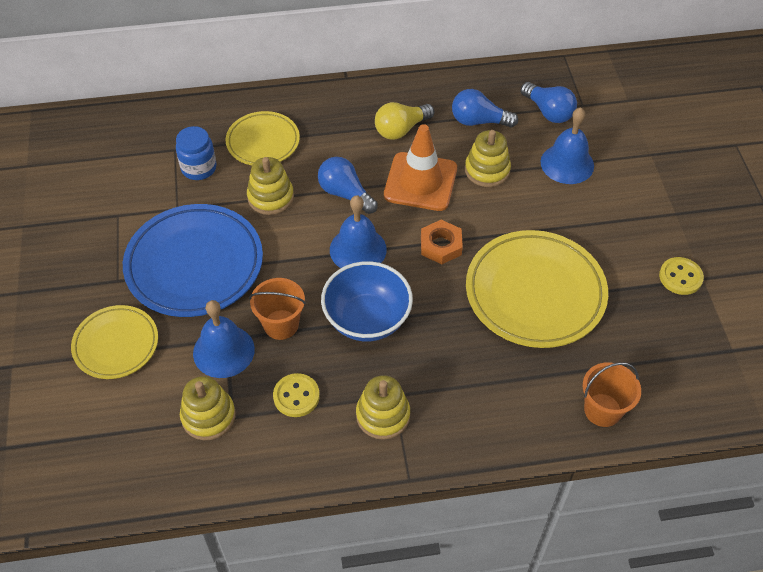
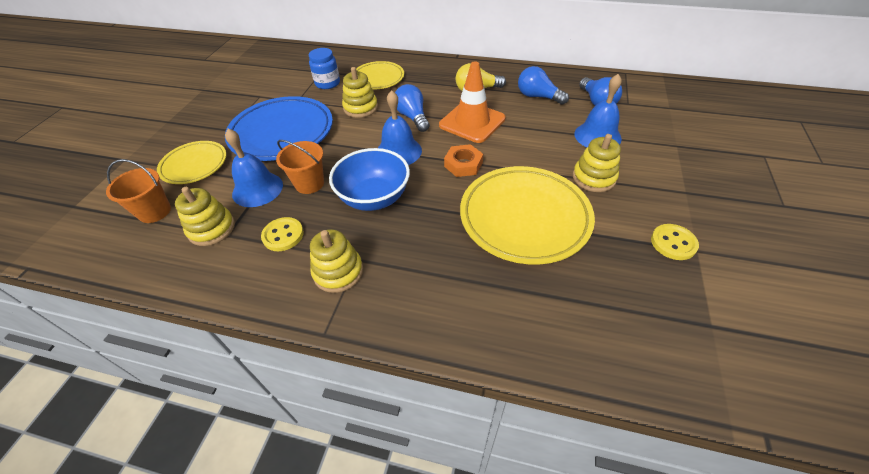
camera: 25 degrees right, 5 degrees down
yellow stacking toy [465,130,511,187] -> yellow stacking toy moved to [573,134,621,192]
orange bucket [583,362,641,427] -> orange bucket moved to [106,159,171,223]

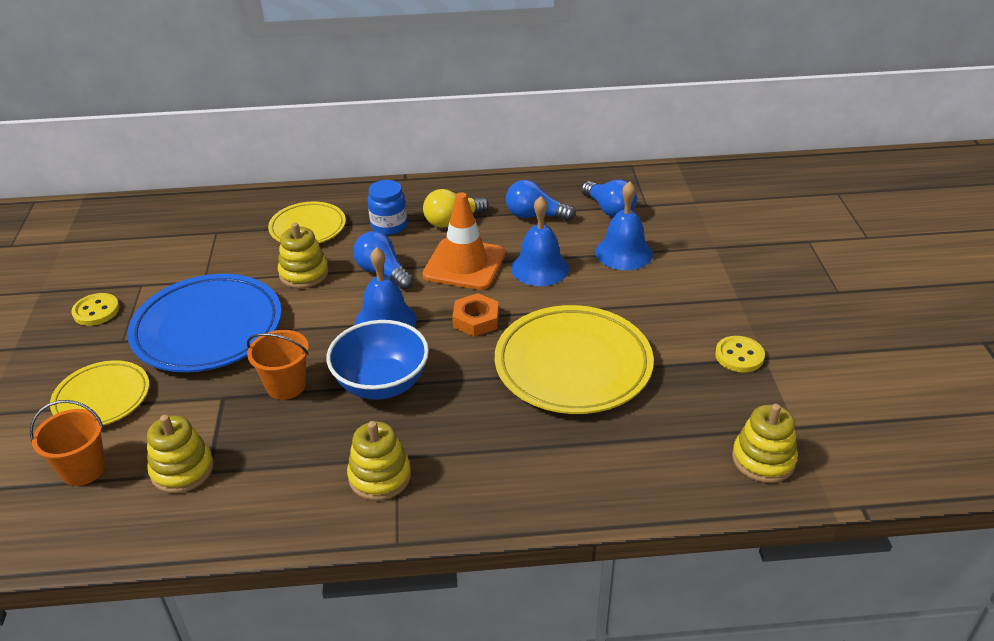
camera: 20 degrees left, 10 degrees down
blue bell [225,128,283,207] -> blue bell moved to [511,196,569,286]
yellow button [261,217,304,251] -> yellow button moved to [71,293,120,326]
blue jar [309,48,340,89] -> blue jar moved to [368,180,407,235]
yellow stacking toy [573,134,621,192] -> yellow stacking toy moved to [732,404,798,483]

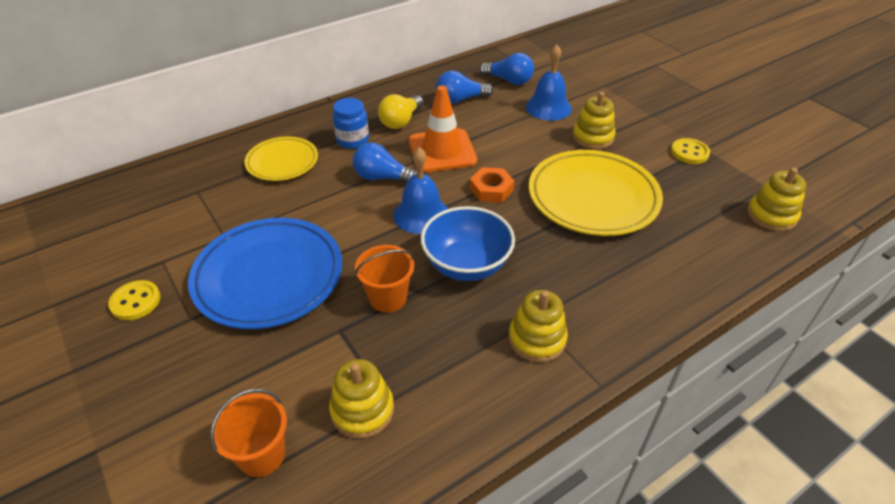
camera: 30 degrees left, 5 degrees up
yellow plate [50,360,149,426] -> none
yellow stacking toy [278,223,329,288] -> yellow stacking toy moved to [572,92,615,149]
blue bell [511,196,569,286] -> none

